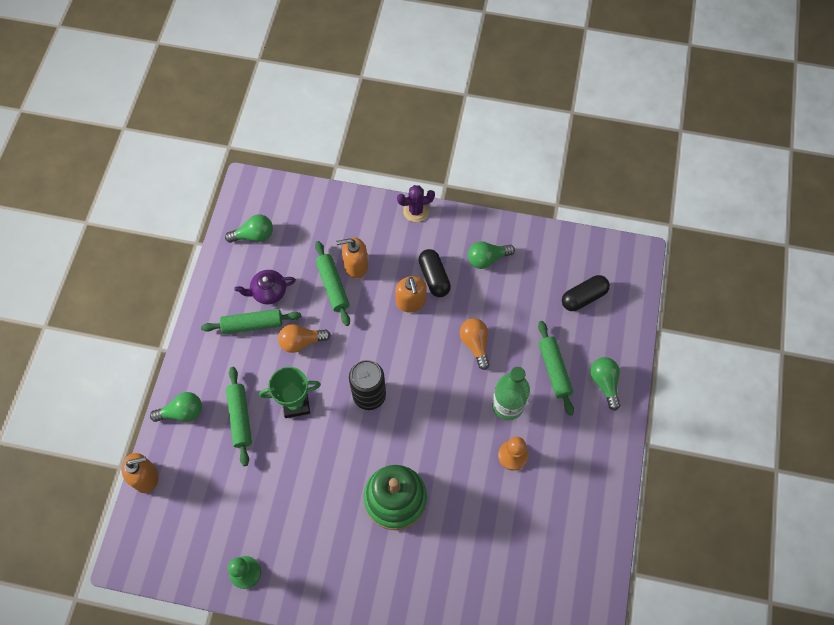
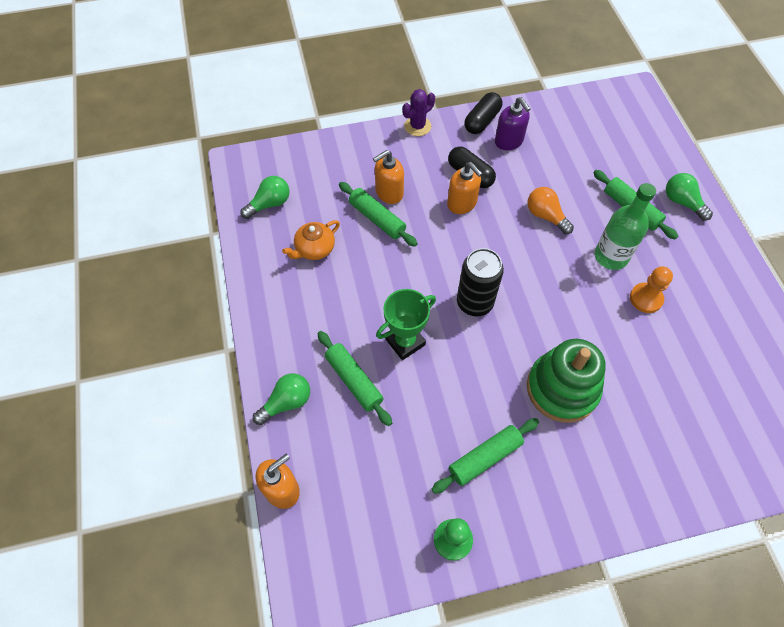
camera: 25 degrees left, 5 degrees down
green rolling pin [201,309,301,334] -> green rolling pin moved to [432,418,539,494]
purple teapot [234,270,296,304] -> orange teapot [282,220,340,260]
orange light bulb [278,324,331,353] -> none
green light bulb [468,241,515,269] -> purple soap dispenser [495,97,530,150]
black capsule [562,275,610,311] -> black capsule moved to [464,92,502,134]

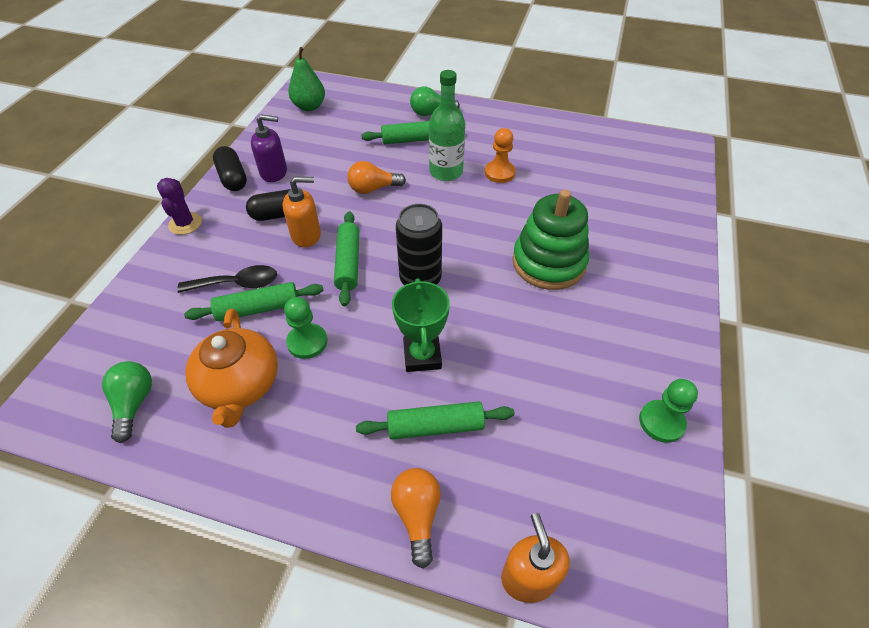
camera: 60 degrees left, 10 degrees down
green light bulb [253,373,310,425] -> orange light bulb [391,468,441,569]
orange teapot [282,220,340,260] -> orange teapot [185,308,278,428], size x1.56
orange soap dispenser [373,150,404,204] -> black spoon [177,265,277,293]
green rolling pin [432,418,539,494] -> green rolling pin moved to [334,211,359,306]
none -> green pawn [284,297,327,359]
none -> green pear [288,47,325,111]

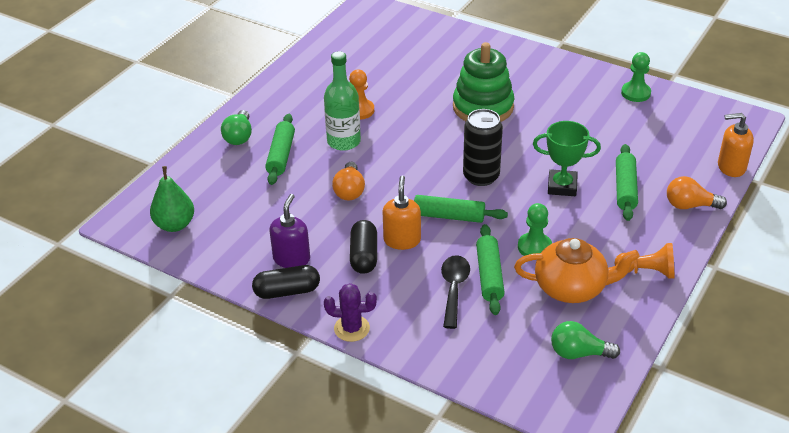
camera: 75 degrees left, 10 degrees down
none -> orange pawn [614,243,674,279]

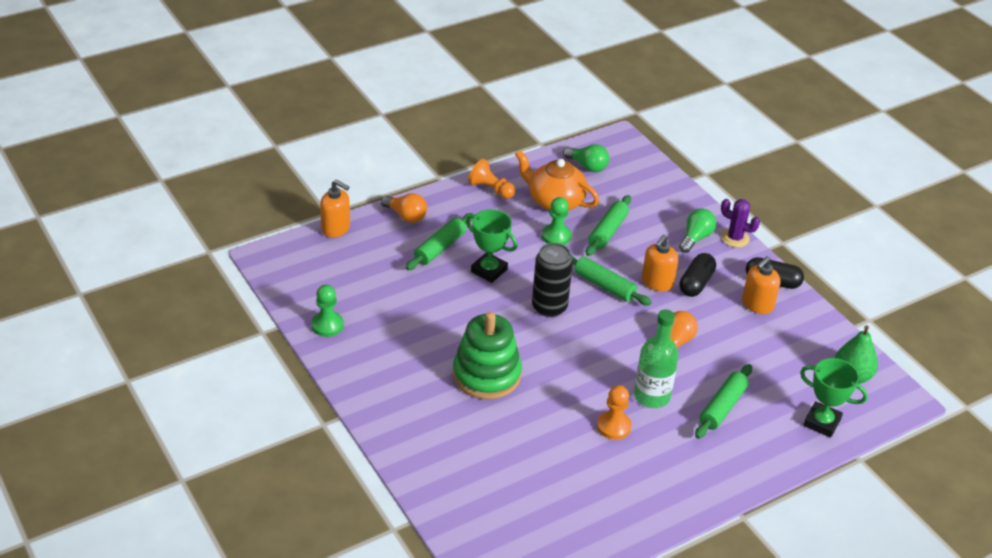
camera: 155 degrees left, 0 degrees up
green light bulb [221,110,252,145] -> green light bulb moved to [679,208,716,253]
purple soap dispenser [269,194,310,268] -> orange soap dispenser [742,256,781,314]
black spoon [441,255,470,329] -> none
none -> green trophy [800,358,868,437]

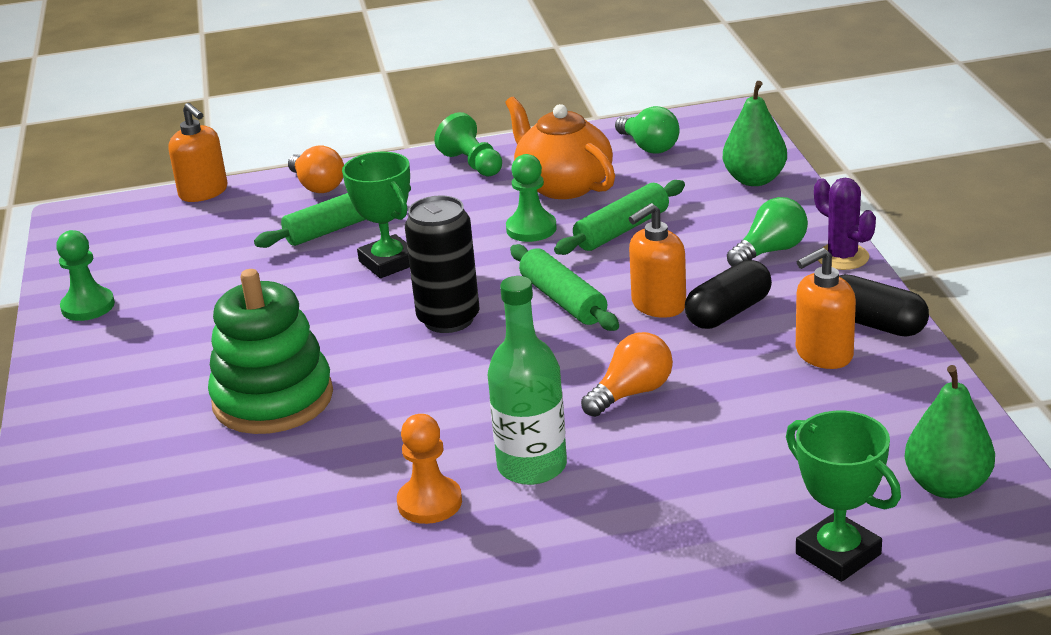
camera: 25 degrees right, 10 degrees down
orange pawn [468,159,515,199] -> green pawn [434,112,502,176]
green rolling pin [695,364,752,439] -> none
none -> green pear [723,81,787,186]

